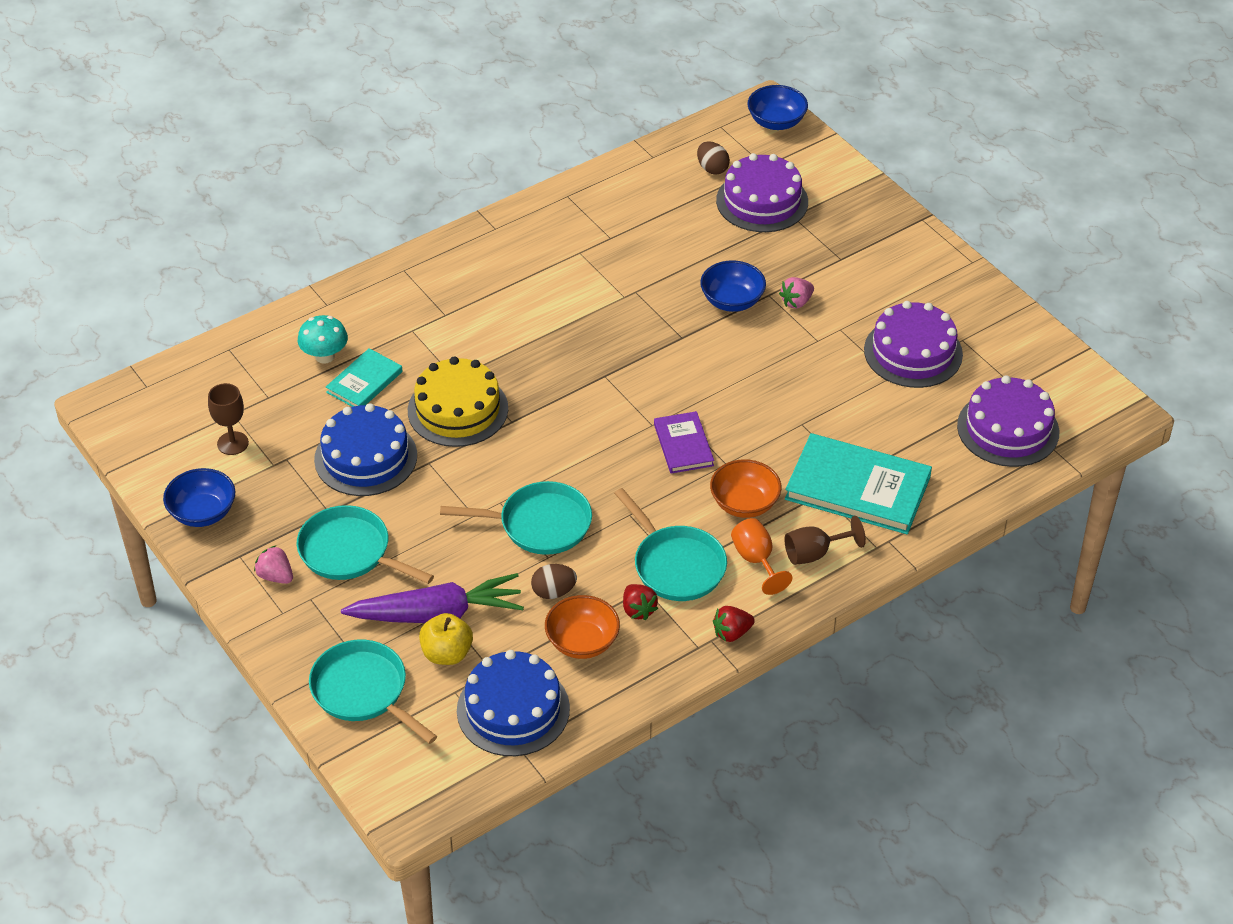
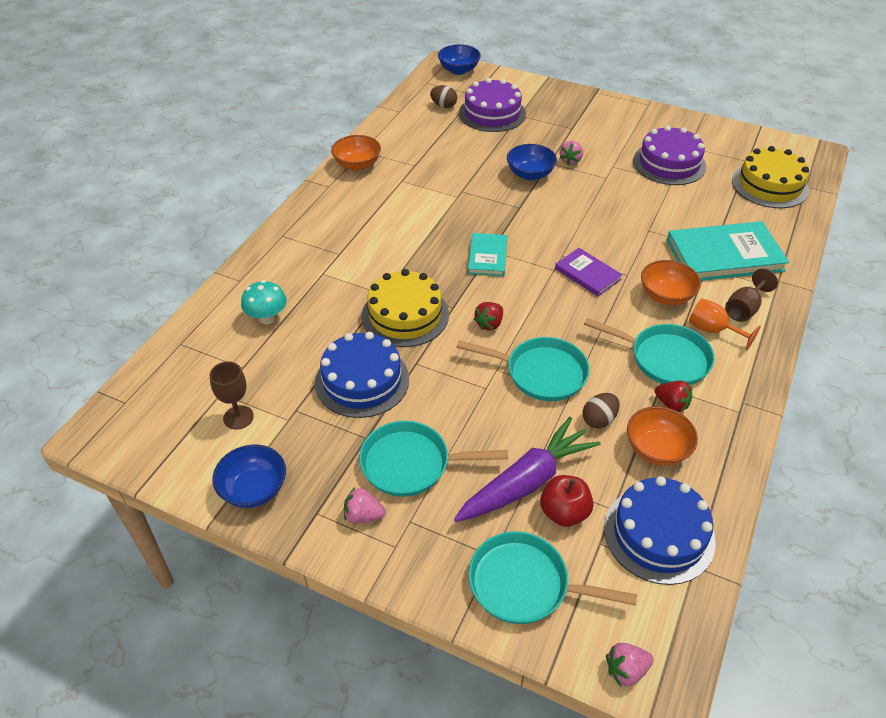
camera: 30 degrees left, 0 degrees up
turquoise book [326,348,403,407] -> turquoise book moved to [468,233,507,276]
yellow apple [419,613,473,665] -> red apple [540,475,594,527]
turquoise pan [440,481,592,555] -> turquoise pan turned 45 degrees clockwise [456,337,590,401]
red strawberry [713,606,755,642] -> red strawberry moved to [474,302,503,330]
purple cake [957,375,1059,467] -> yellow cake [732,146,809,208]
none -> orange bowl [331,135,381,171]
none -> pink strawberry [606,643,654,686]

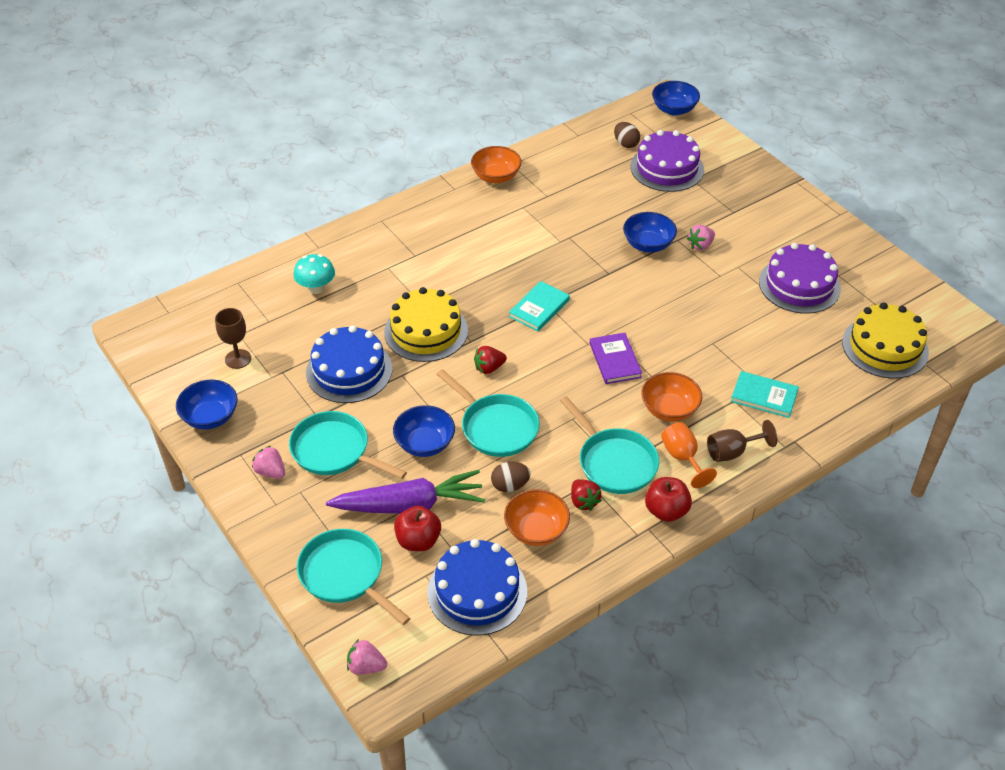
camera: 30 degrees right, 0 degrees up
turquoise book [667,221,789,281] -> turquoise book [731,371,799,418], size x0.55
none -> blue bowl [393,405,455,457]
none -> red apple [645,477,692,522]

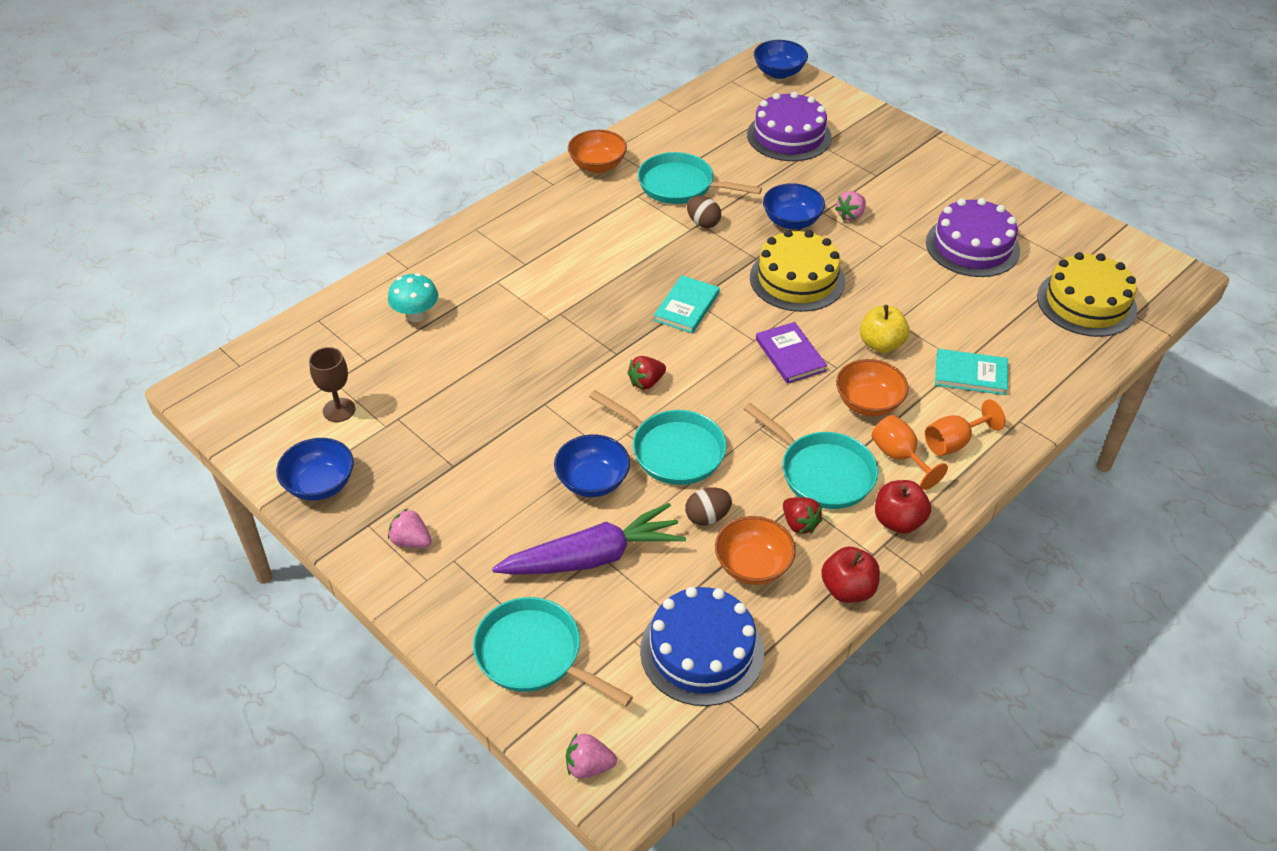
camera: 10 degrees left, 0 degrees up
turquoise pan [289,411,407,479] -> turquoise pan moved to [638,152,762,204]
blue cake [306,325,392,403] -> none
yellow cake [384,287,468,362] -> yellow cake moved to [750,230,845,312]
red apple [394,506,441,551] -> red apple moved to [821,547,880,603]
brown egg [614,122,640,148] -> brown egg moved to [687,196,721,228]
brown goblet [707,420,777,462] -> orange goblet [925,399,1005,456]
none -> yellow apple [860,305,910,353]

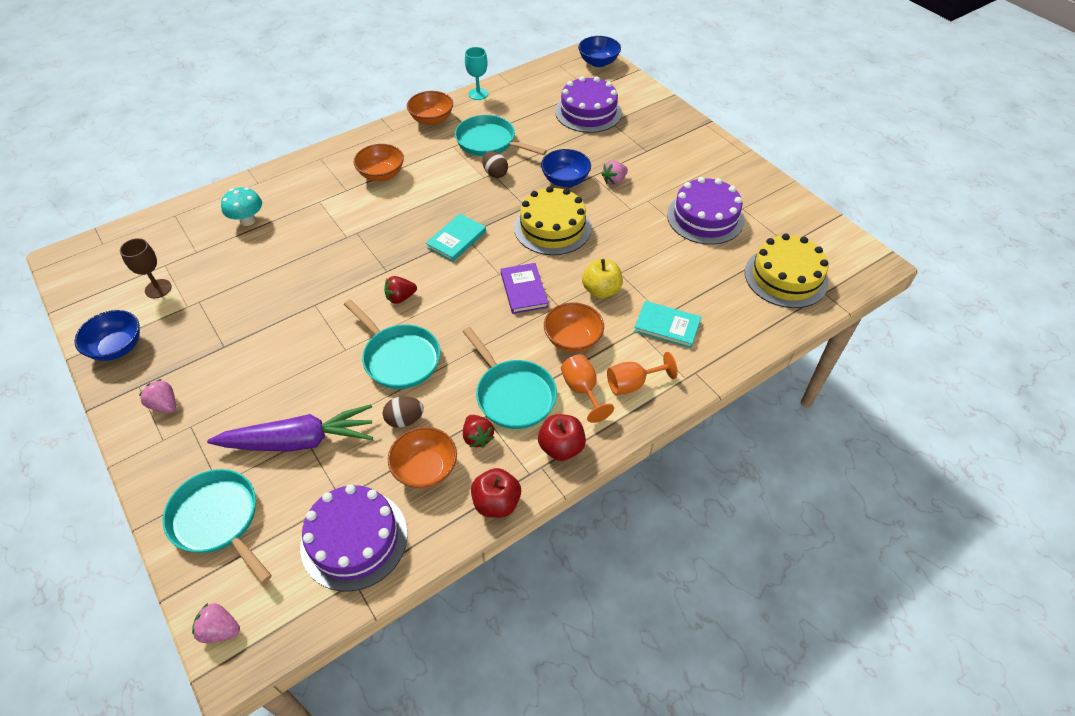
camera: 10 degrees right, 5 degrees up
blue bowl [554,434,630,497] -> none
blue cake [640,587,764,706] -> purple cake [300,485,408,592]
none -> orange bowl [353,144,404,181]
none -> turquoise goblet [465,47,488,100]

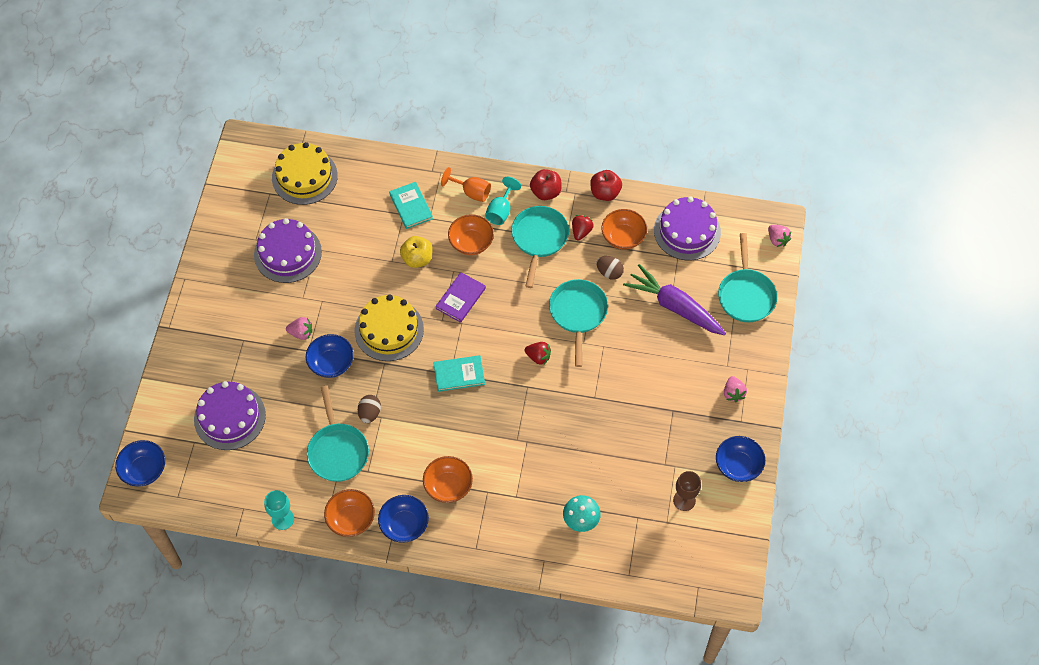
camera: 135 degrees left, 10 degrees up
orange goblet [561,354,614,423] -> turquoise goblet [485,177,521,225]
none -> blue bowl [378,495,429,543]

